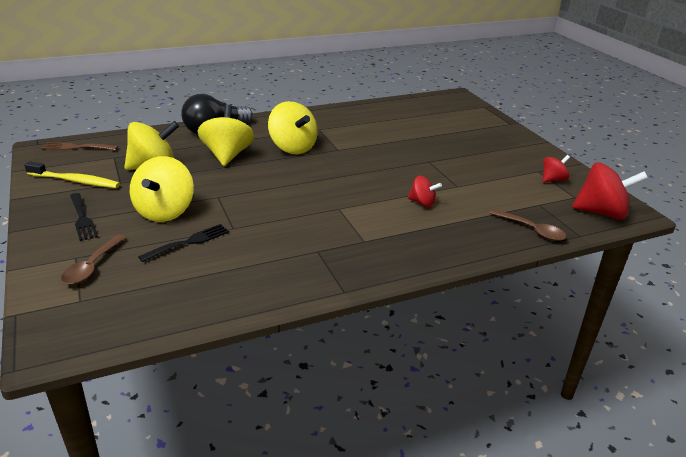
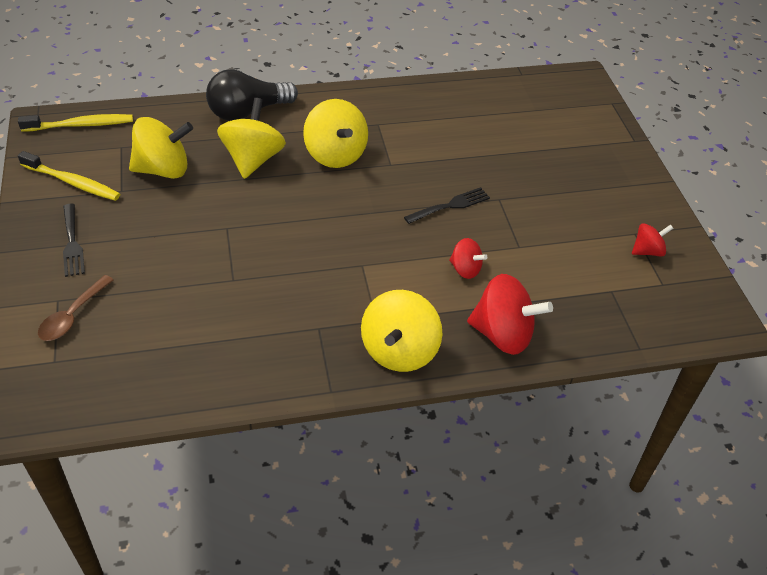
camera: 10 degrees right, 15 degrees up
brown fork [41,142,118,150] -> yellow toothbrush [18,114,133,132]
yellow spinning top [130,156,194,222] -> yellow spinning top moved to [361,290,442,372]
black fork [138,224,229,262] -> black fork moved to [404,187,490,224]
brown spoon [490,209,567,241] -> none
red spinning top [572,162,648,220] -> red spinning top moved to [467,274,553,355]

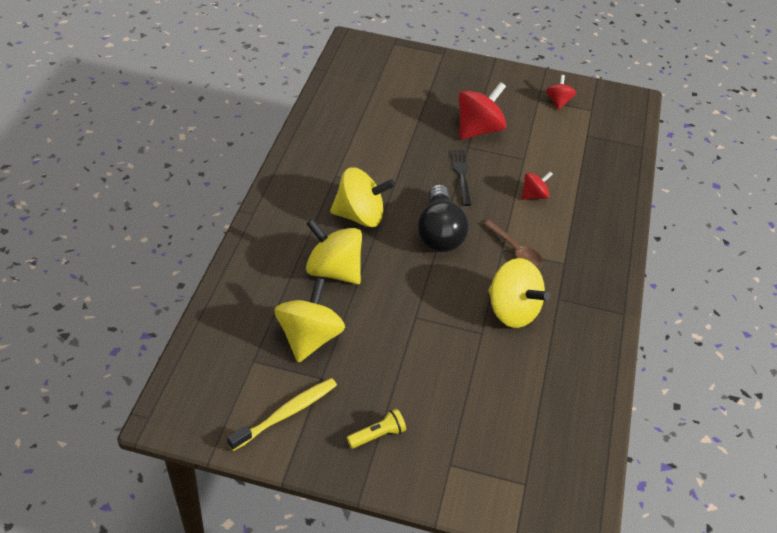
camera: 65 degrees left, 0 degrees up
yellow toothbrush [18,114,133,132] -> none
brown spoon [38,275,114,341] -> brown spoon moved to [483,220,543,268]
black fork [63,204,85,277] -> yellow flashlight [347,409,406,449]
black light bulb [206,69,298,121] -> black light bulb moved to [418,184,469,252]
yellow spinning top [361,290,442,372] -> yellow spinning top moved to [488,258,550,328]
red spinning top [467,274,553,355] -> red spinning top moved to [458,82,506,140]

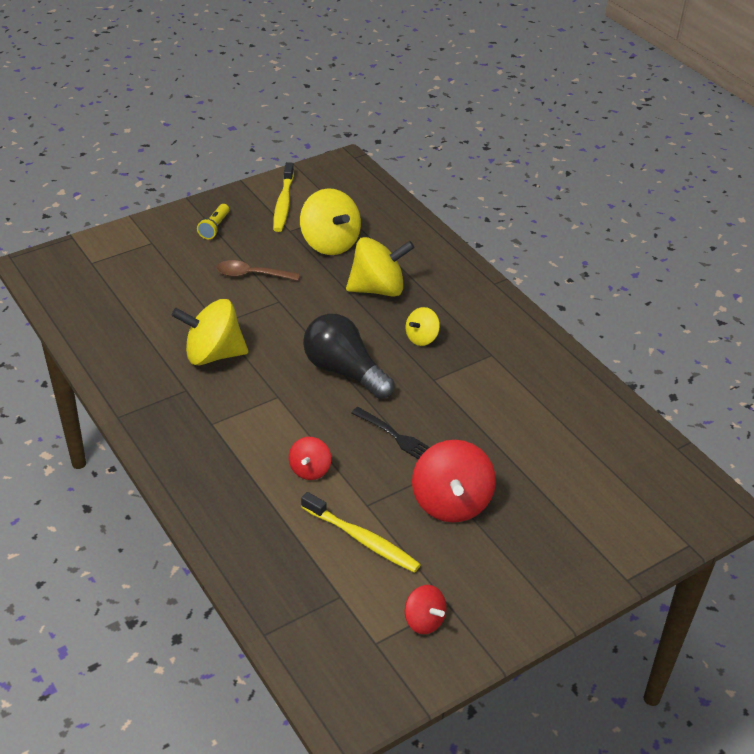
camera: 135 degrees right, 5 degrees down
yellow spinning top [330,167,395,227] -> yellow spinning top [406,307,440,346], size x0.54
brown spoon [483,220,543,268] -> brown spoon moved to [217,260,300,281]
none -> yellow toothbrush [301,492,421,573]

